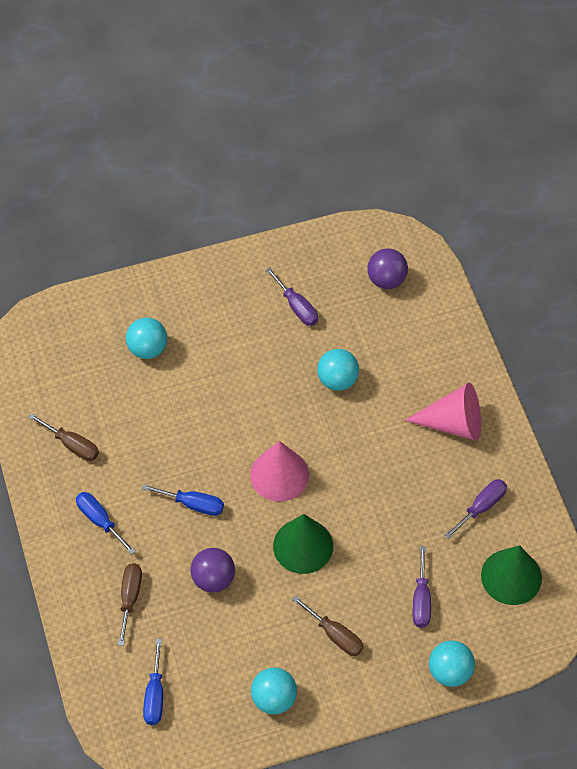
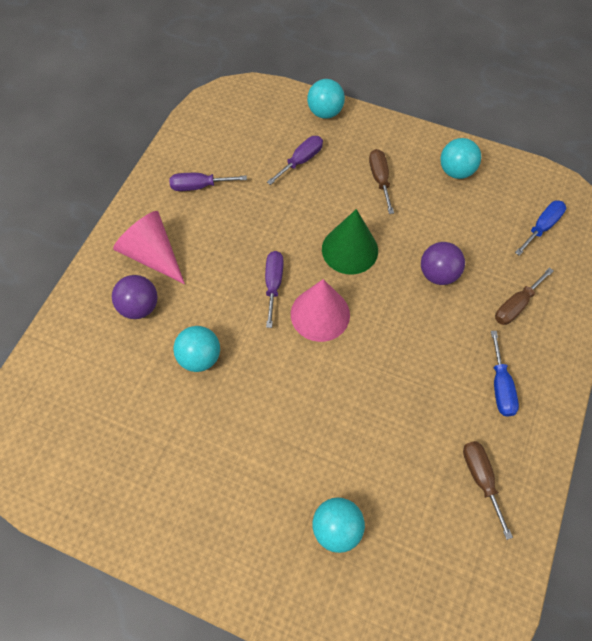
camera: 140 degrees left, 5 degrees up
blue screwdriver [142,484,224,516] -> none
purple screwdriver [266,267,318,326] -> purple screwdriver moved to [265,251,284,328]
purple ball [367,249,408,289] -> purple ball moved to [112,275,158,319]
green cone [481,545,542,605] -> none

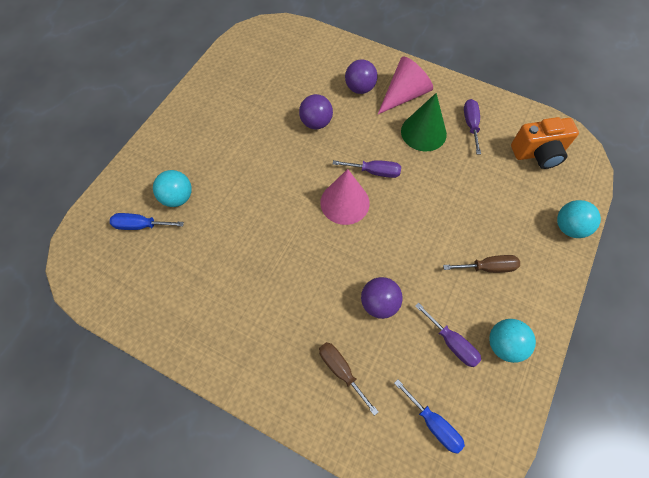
camera: 95 degrees right, 0 degrees up
turquoise ball [173,326,220,372] -> purple ball [299,94,333,129]
purple screwdriver [267,136,323,185] -> purple screwdriver moved to [415,302,481,367]
green cone [322,209,378,275] -> green cone moved to [401,93,447,151]
brown screwdriver [463,441,513,540] -> none
blue screwdriver [491,331,519,417] -> blue screwdriver moved to [110,213,184,230]
none -> orange camera [511,117,579,169]

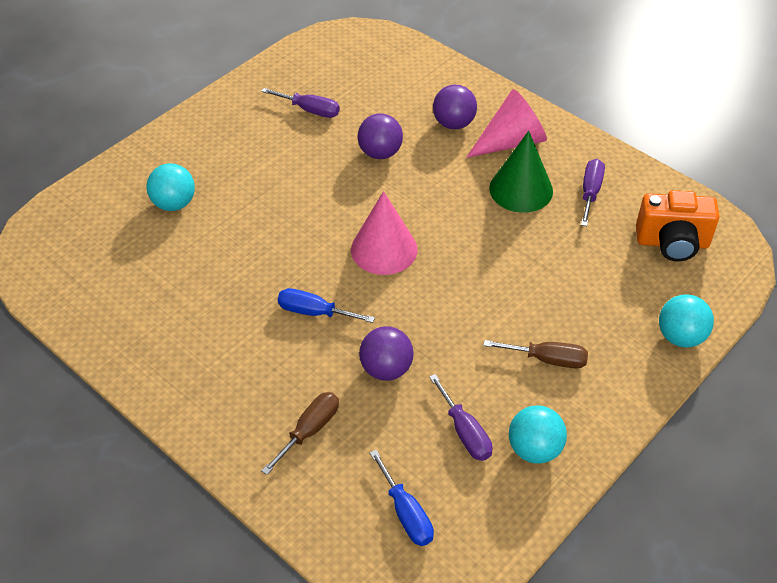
camera: 15 degrees right, 15 degrees down
blue screwdriver [110,213,184,230] -> blue screwdriver moved to [278,288,375,323]
brown screwdriver [319,342,378,416] -> brown screwdriver turned 60 degrees clockwise [261,392,339,475]
purple screwdriver [333,160,401,178] -> purple screwdriver moved to [261,88,340,118]

